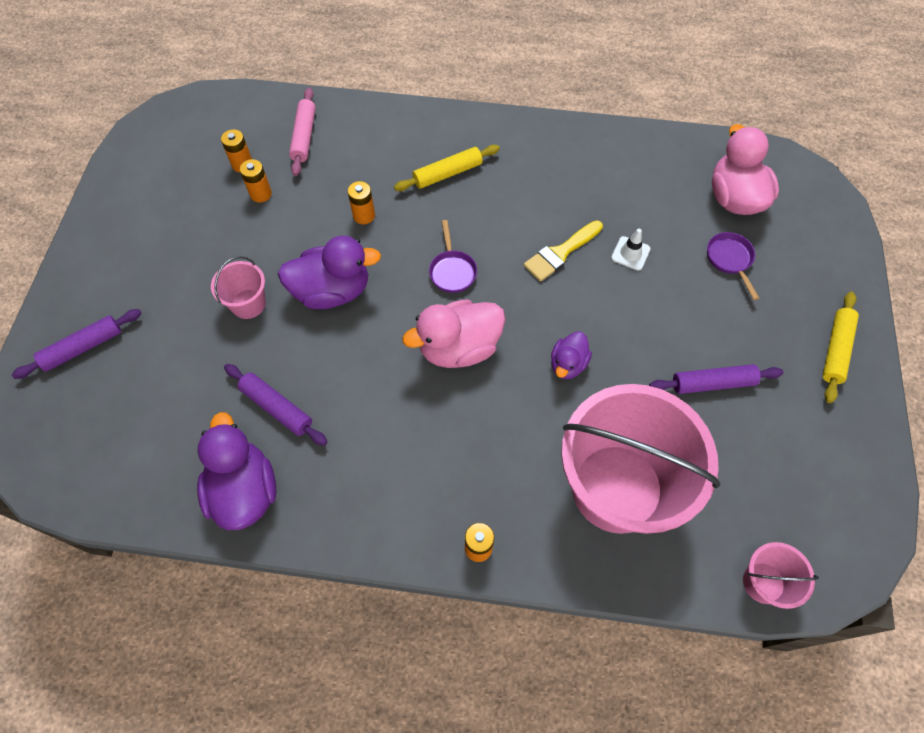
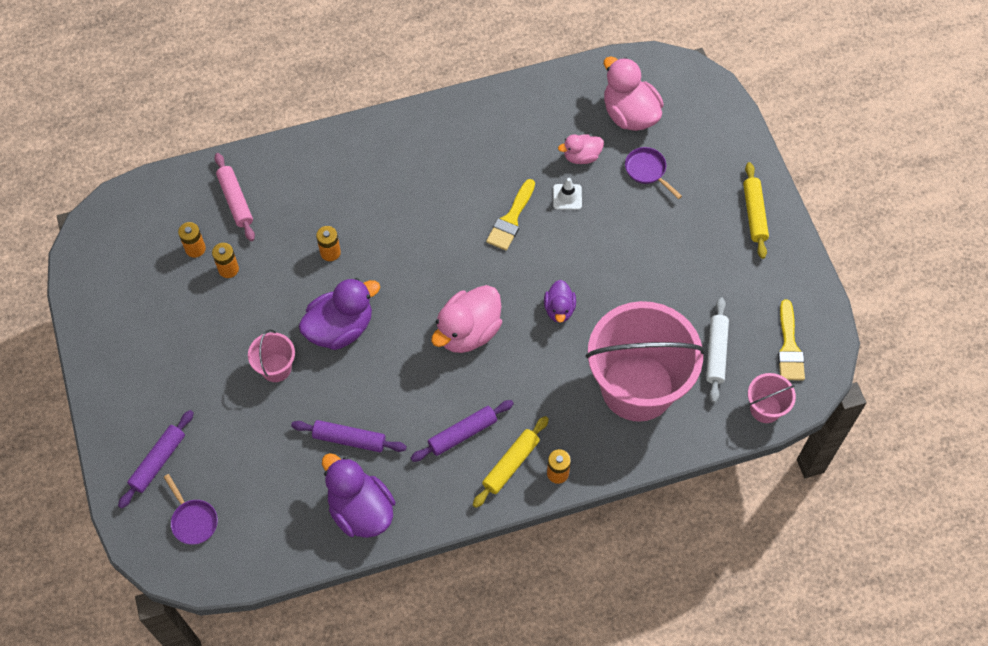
camera: 25 degrees left, 0 degrees up
yellow rolling pin [394,145,500,191] -> yellow rolling pin moved to [473,416,549,508]
purple pan [429,220,477,293] -> purple pan moved to [164,474,218,545]
purple rolling pin [649,364,783,394] -> purple rolling pin moved to [411,400,514,462]
none -> pink duck [558,134,604,164]
none -> white rolling pin [706,298,729,403]
none -> yellow brush [778,299,805,380]

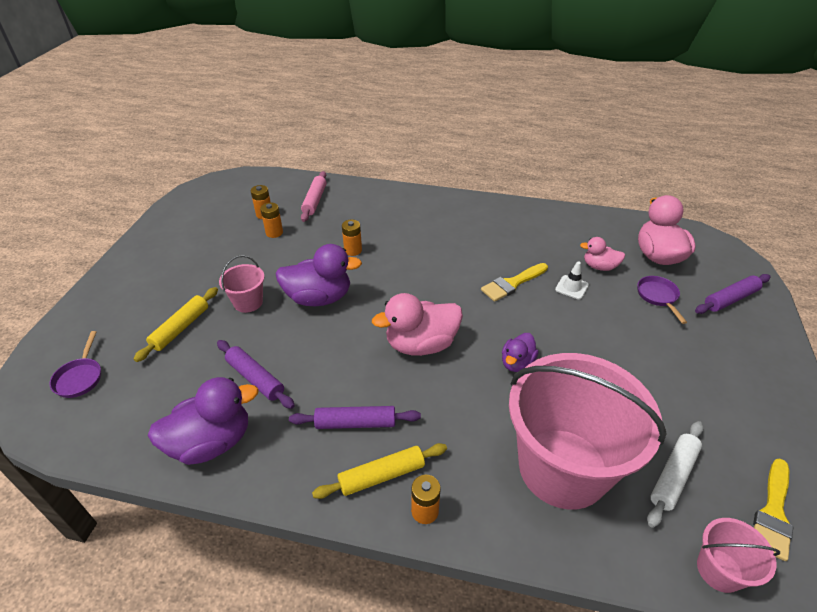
camera: 30 degrees right, 20 degrees down
purple rolling pin [118,410,194,509] -> purple rolling pin moved to [695,274,771,314]
purple duck [322,453,395,538] -> purple duck turned 75 degrees clockwise [148,377,259,465]
yellow rolling pin [743,162,769,259] -> yellow rolling pin moved to [134,287,218,362]

